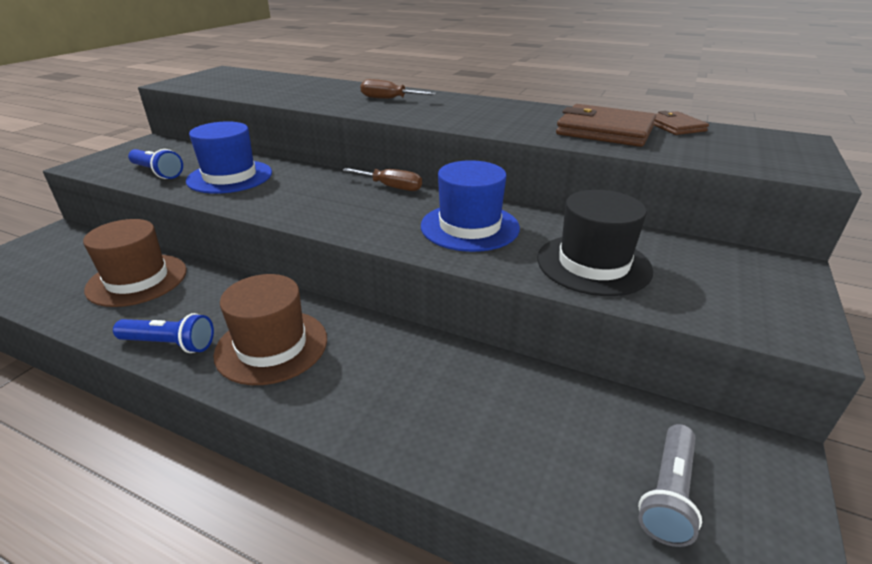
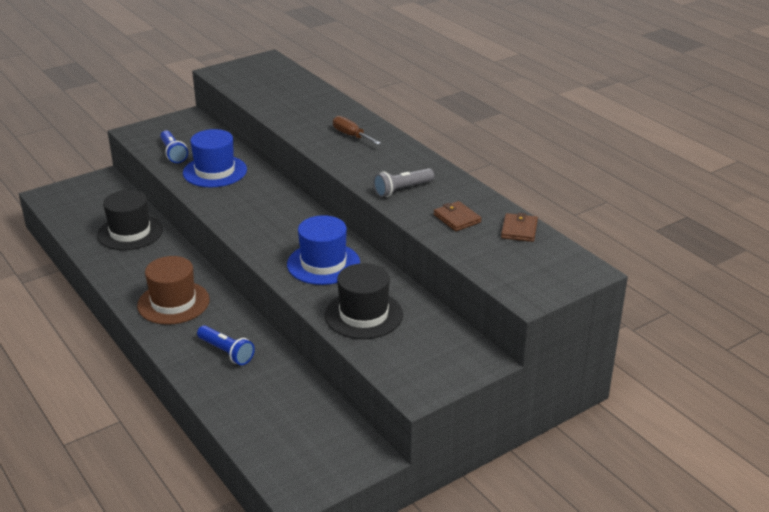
camera: 30 degrees right, 0 degrees up
brown hat [83,219,187,307] -> black hat [97,190,163,250]
blue flashlight [113,313,214,353] -> blue flashlight moved to [197,325,255,365]
brown screwdriver [342,168,422,191] -> none
brown wallet [556,104,656,147] -> brown wallet [434,201,481,231], size x0.56
grey flashlight [638,424,702,547] -> grey flashlight moved to [373,168,434,197]

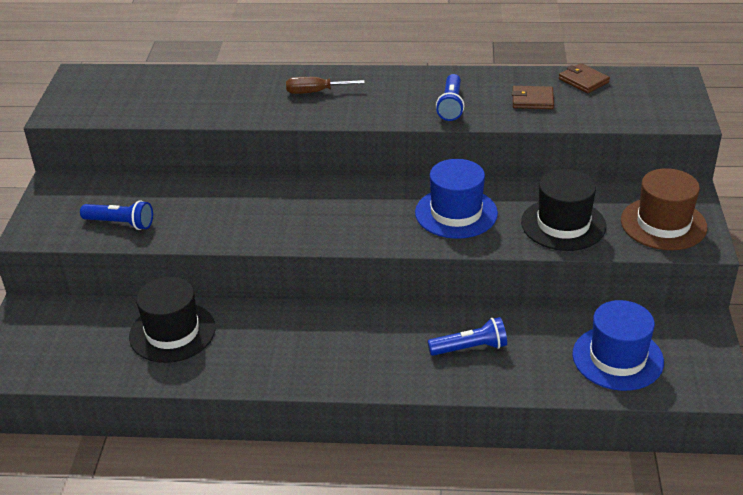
camera: 50 degrees left, 5 degrees up
brown hat [137,256,210,325] -> brown hat moved to [621,168,707,250]
blue hat [183,129,247,187] -> blue hat moved to [572,300,664,391]
grey flashlight [373,168,434,197] -> blue flashlight [436,74,464,121]

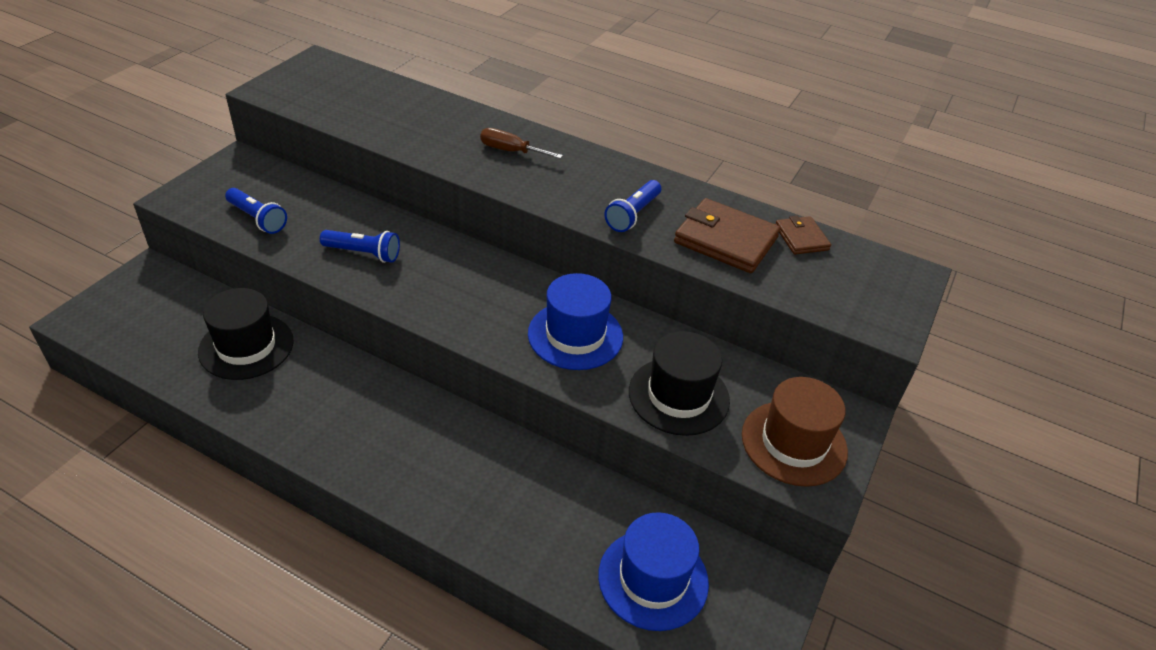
camera: 20 degrees right, 5 degrees up
blue flashlight [427,317,507,356] -> blue flashlight moved to [320,230,400,263]
brown wallet [512,86,554,109] -> brown wallet [674,198,780,273], size x1.78

